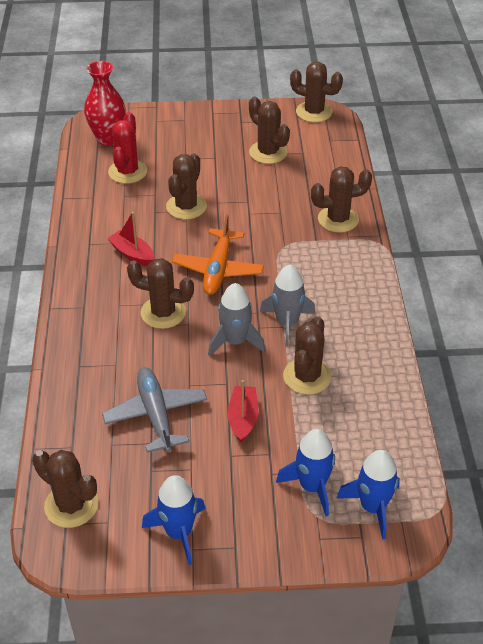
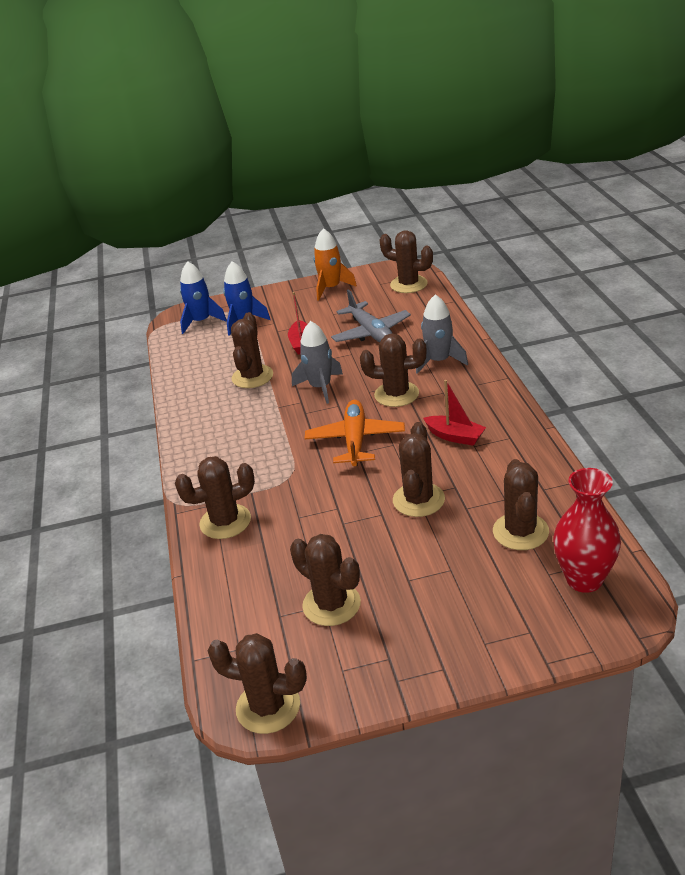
camera: 175 degrees right, 10 degrees down
red cactus [108,112,147,184] -> brown cactus [493,459,549,550]
blue rocket [142,475,205,565] -> orange rocket [313,228,357,301]
grey rocket [260,264,315,347] -> grey rocket moved to [416,294,468,374]

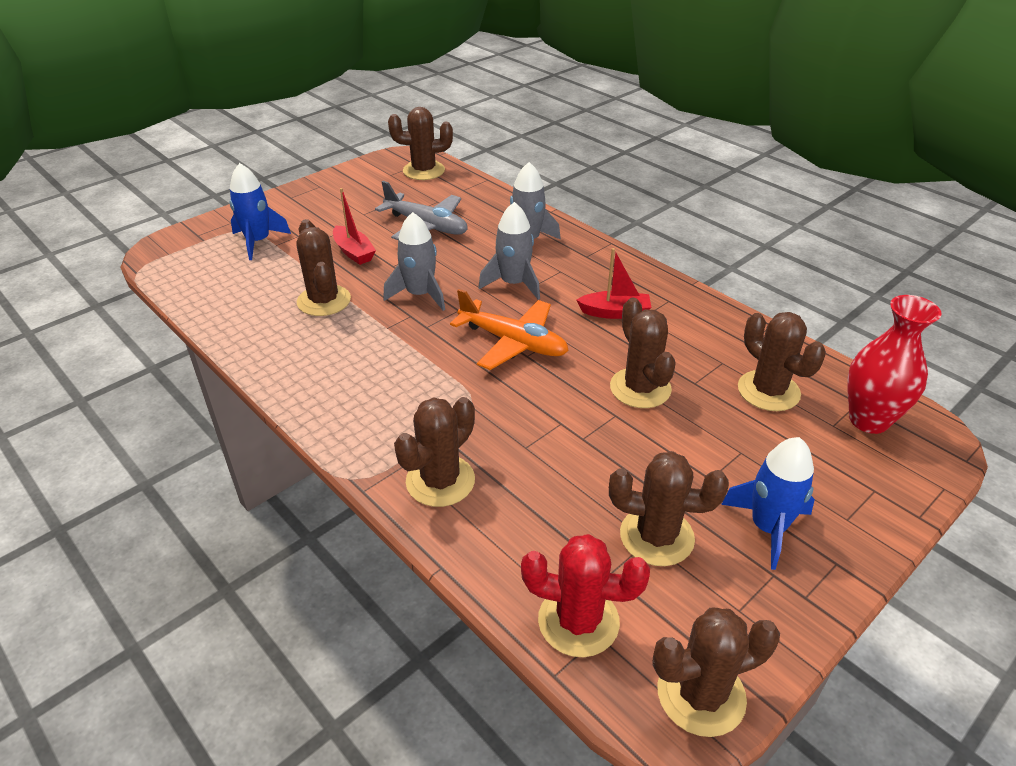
camera: 35 degrees left, 5 degrees up
blue rocket [180,261,227,334] -> blue rocket moved to [721,437,815,570]
orange plane [305,400,405,466] -> orange plane turned 150 degrees clockwise [450,289,569,370]
orange rocket [313,228,357,301] -> none
brown cactus [360,333,427,407] -> grey rocket [478,202,540,300]
none -> red cactus [521,534,650,657]

